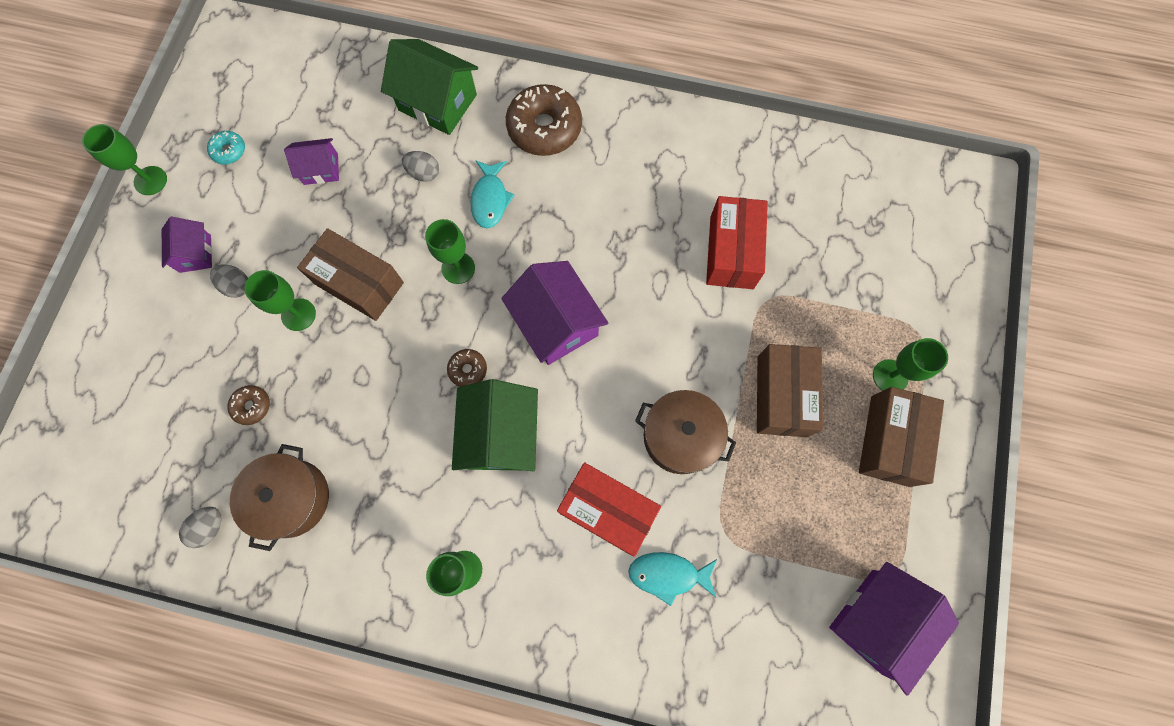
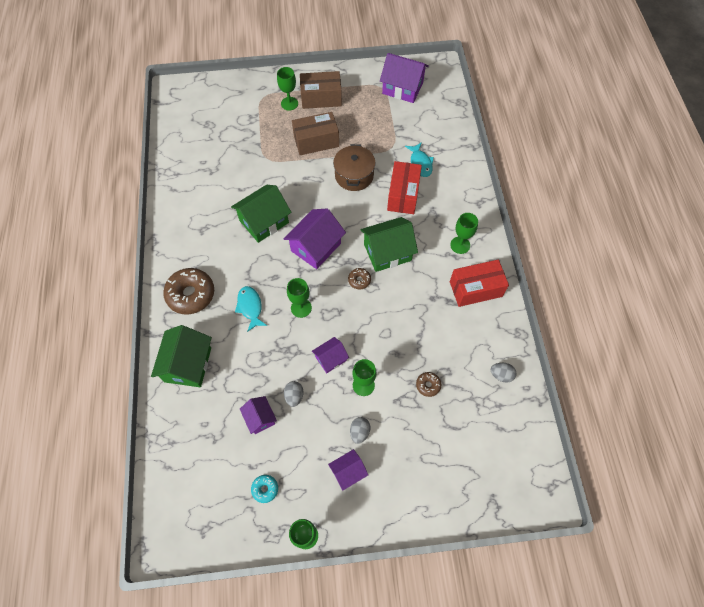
camera: 110 degrees left, 10 degrees down
brown pot [230,444,329,551] -> none
brown box [297,228,404,321] -> purple house [312,337,349,373]
grey egg [402,151,439,182] -> grey egg moved to [284,381,304,407]
turquoise fish [471,160,515,228] -> turquoise fish turned 90 degrees counterclockwise [235,286,267,332]
red box [706,196,768,289] -> red box moved to [450,260,509,307]
none -> green house [231,185,291,243]

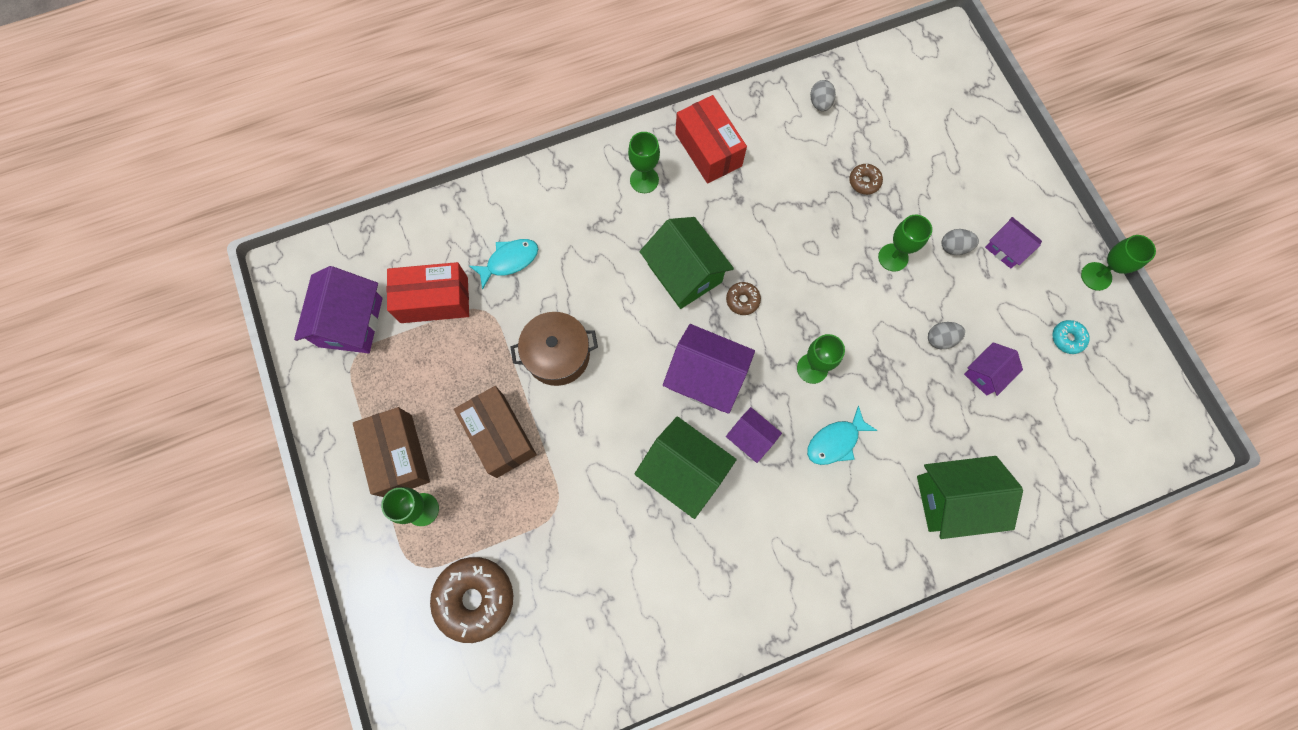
camera: 105 degrees left, 10 degrees up
brown donut [163,268,214,315] -> brown donut moved to [430,557,513,643]
purple house [312,337,349,373] -> purple house moved to [726,407,782,463]
red box [387,161,422,214] -> red box moved to [387,262,469,323]

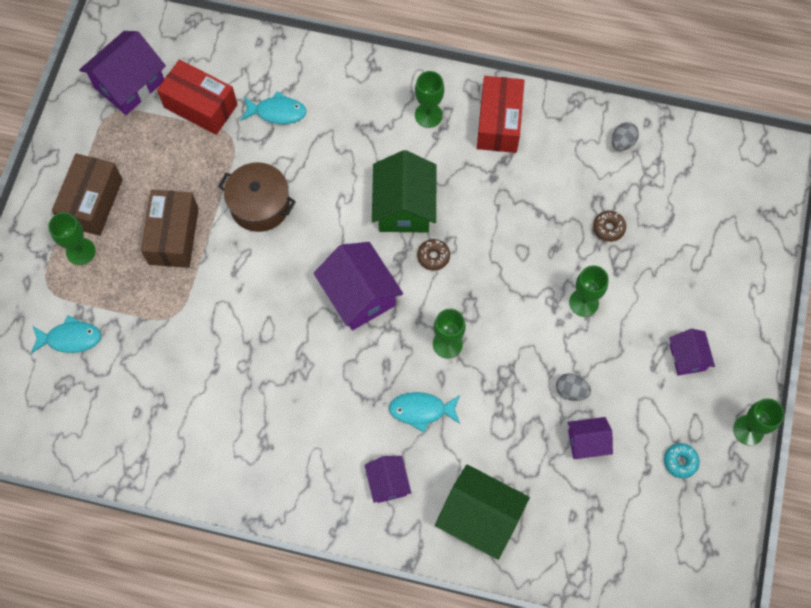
camera: 35 degrees right, 5 degrees down
brown donut [430,557,513,643] -> turquoise fish [31,316,101,353]
green house [635,416,737,519] -> none
purple house [726,407,782,463] -> purple house moved to [365,456,411,503]
grey egg [942,229,979,255] -> none

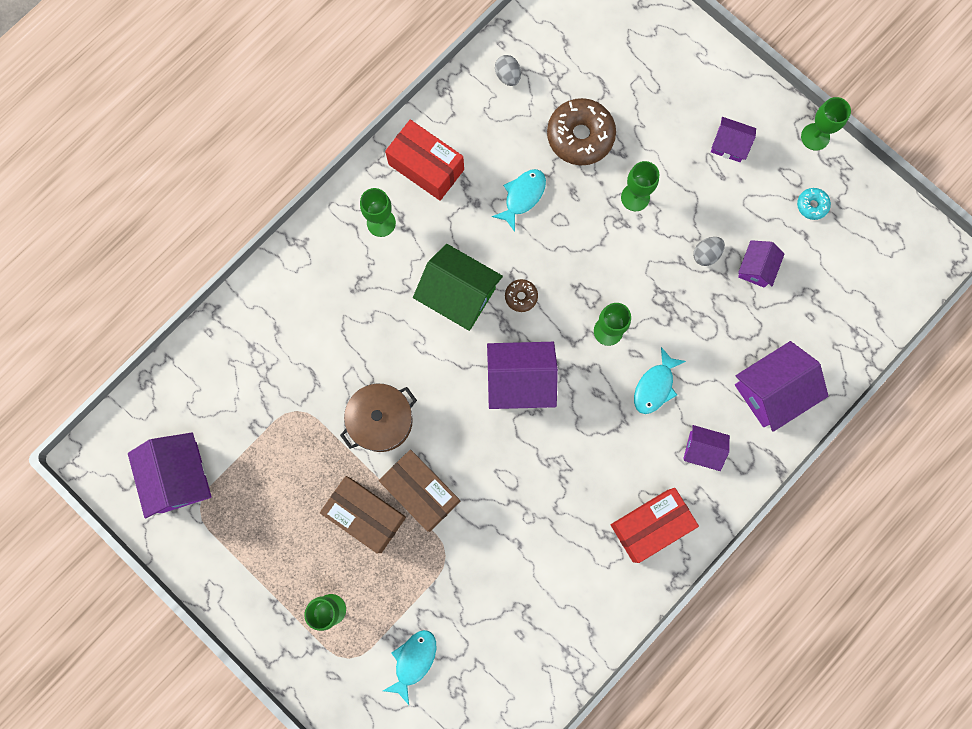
camera: 60 degrees left, 10 degrees up
brown box [52,153,123,236] -> brown box moved to [379,450,460,532]
red box [157,60,238,135] -> red box moved to [611,488,699,563]
turquoise fish [241,91,307,124] -> turquoise fish moved to [492,169,546,232]
green house [435,464,530,560] -> purple house [735,341,828,432]
brown donut [593,211,626,242] -> brown donut [547,98,616,165], size x2.11

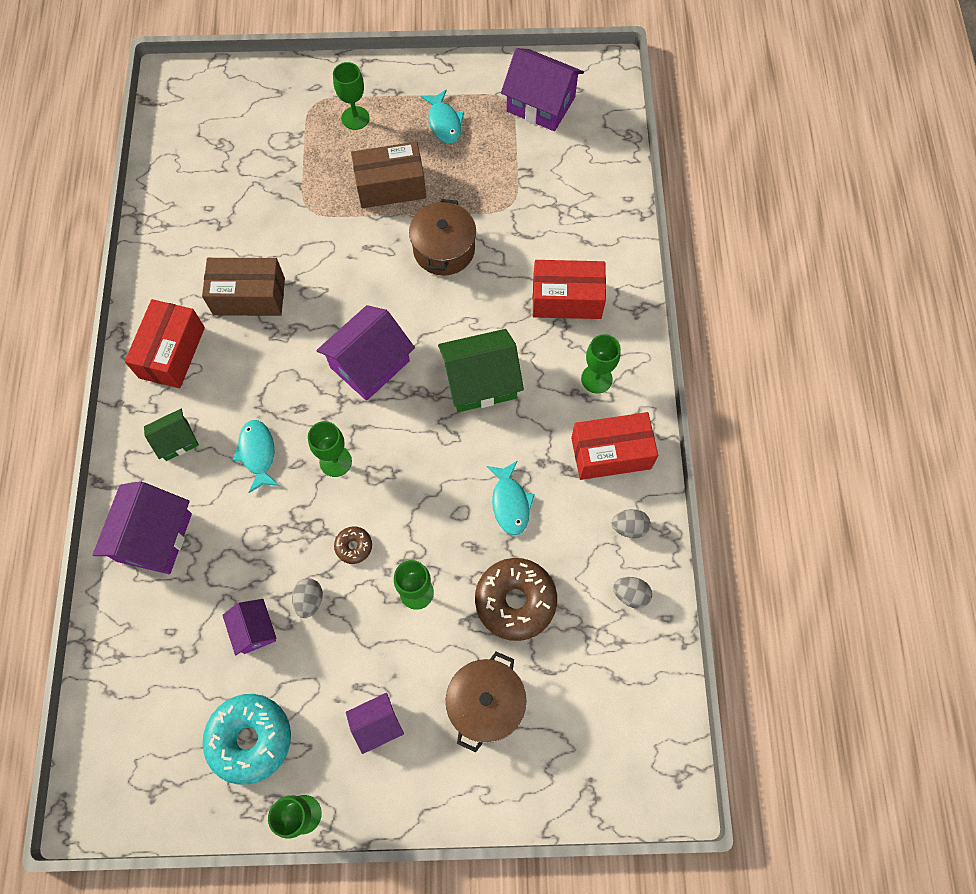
camera: 135 degrees right, 10 degrees down
brown box [379,450,460,532] -> brown box moved to [202,258,285,316]
turquoise fish [383,630,437,705] -> turquoise fish moved to [421,89,464,144]
brown donut [505,279,538,312] -> brown donut moved to [334,526,372,564]
purple house [683,425,730,471] -> green house [144,409,199,461]
turquoise donut [797,188,831,220] -> turquoise donut [203,694,291,785], size x2.11
none -> brown pot [446,652,526,752]
none -> red box [533,260,606,319]
none -> grey egg [612,509,651,538]

